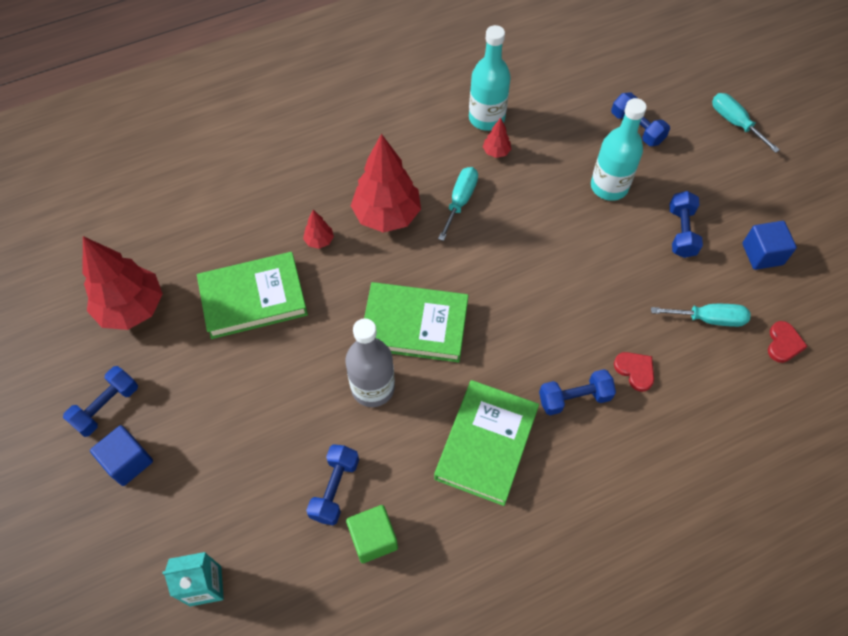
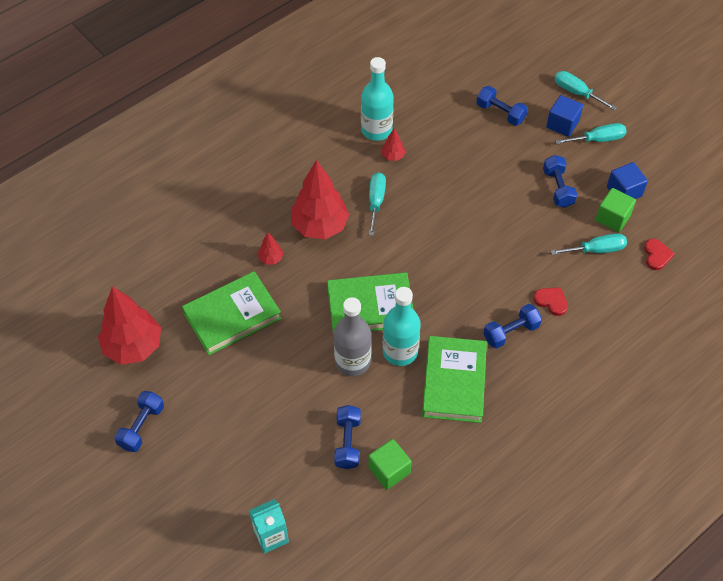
camera: 15 degrees left, 5 degrees down
blue cube [90,425,153,486] -> blue cube moved to [546,95,583,137]
turquoise bottle [591,98,647,201] -> turquoise bottle moved to [383,287,421,366]
none -> turquoise screwdriver [555,123,627,144]
none -> green cube [596,188,636,232]

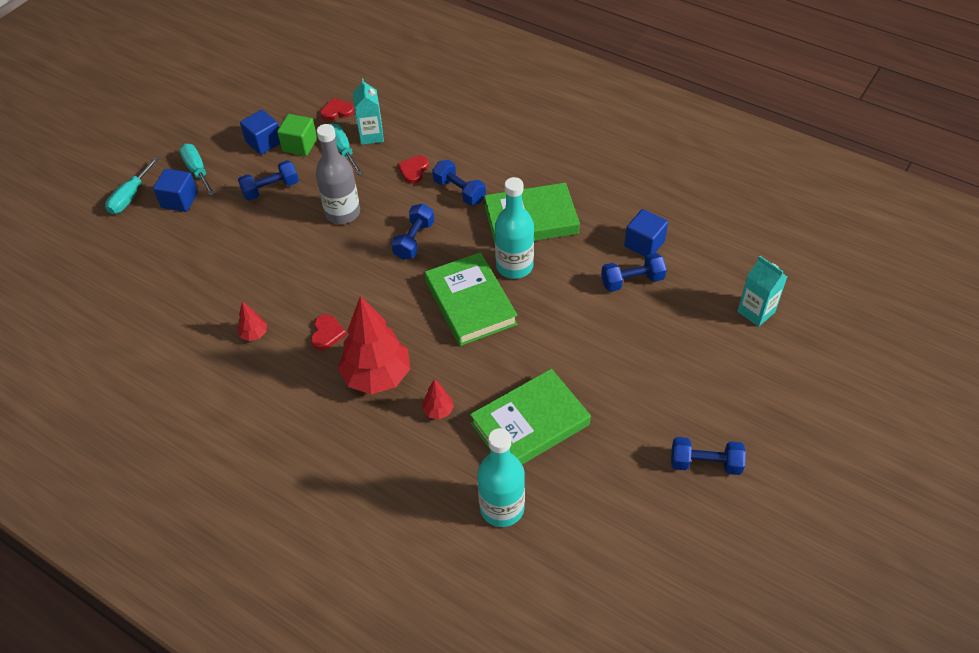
camera: 105 degrees left, 5 degrees down
red tree [98,287,161,365] -> none
green book [182,271,282,355] -> green book turned 75 degrees counterclockwise [470,369,591,465]
grey bottle [334,297,371,376] -> grey bottle moved to [316,124,360,224]
turquoise bottle [361,57,394,141] -> turquoise bottle moved to [477,428,525,527]
green cube [368,439,412,490] -> blue cube [624,209,668,257]
turquoise screwdriver [369,172,386,236] -> red heart [311,314,346,350]
blue dumbbell [476,86,528,126] -> blue dumbbell moved to [391,204,434,260]
none -> turquoise carton [353,78,384,145]

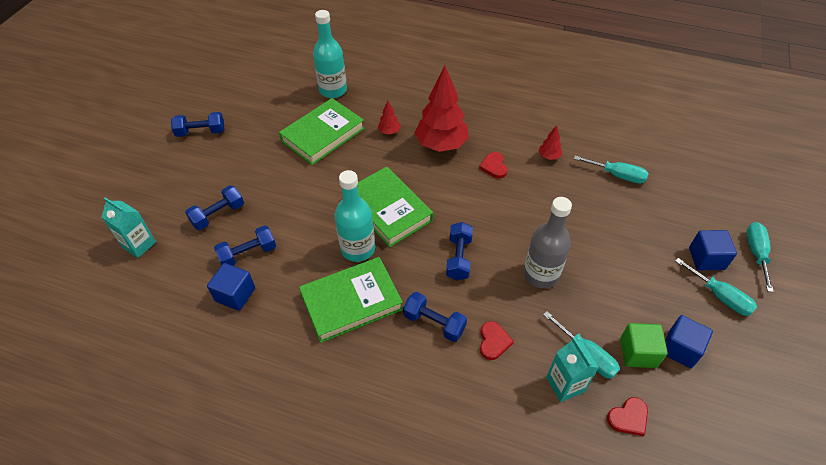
camera: 165 degrees right, 0 degrees up
blue dumbbell [238,160,299,200] -> blue dumbbell moved to [185,185,244,230]
none -> turquoise screwdriver [574,156,648,183]

